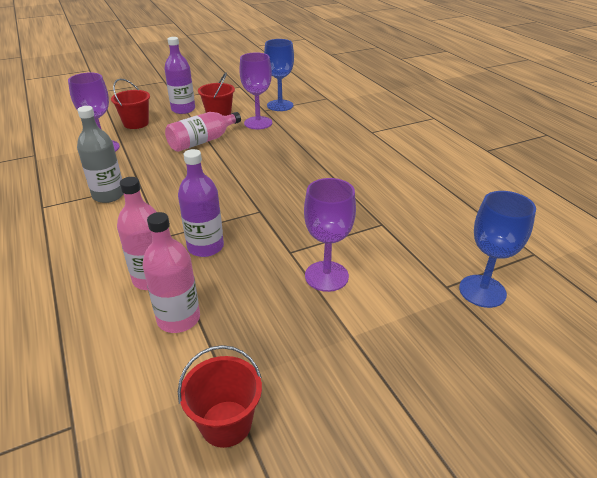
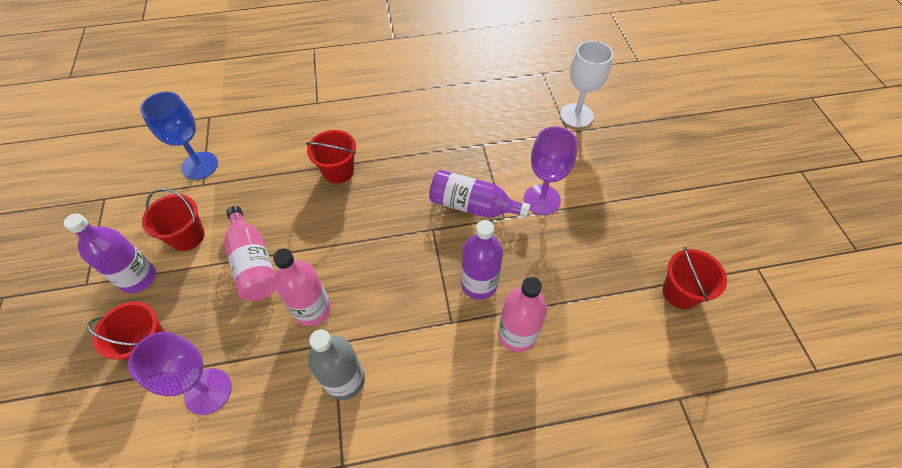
camera: 75 degrees left, 20 degrees up
pink bottle [142,212,200,333] -> pink bottle moved to [273,248,331,326]
purple goblet [239,52,272,129] -> none
blue goblet [459,191,536,308] -> white goblet [560,41,613,128]
none -> red bucket [306,130,356,184]
none -> purple bottle [429,170,530,218]

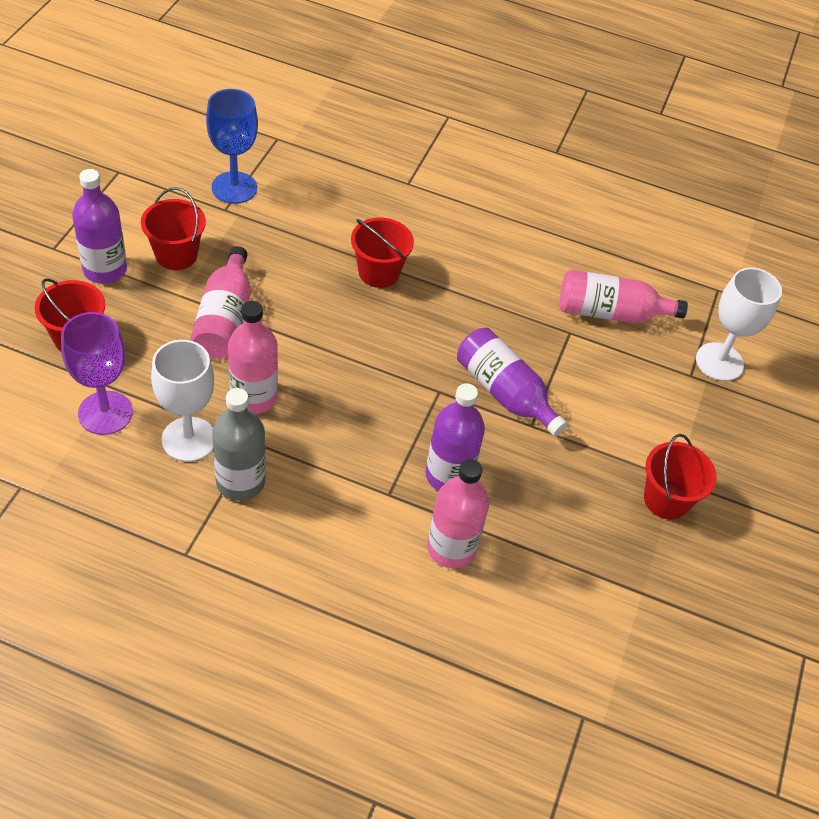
camera: 25 degrees right, 5 degrees down
purple goblet [524,127,578,215] -> none
red bucket [663,247,727,309] -> red bucket moved to [644,434,717,520]
none -> white goblet [151,340,214,462]
none -> pink bottle [559,269,688,323]

